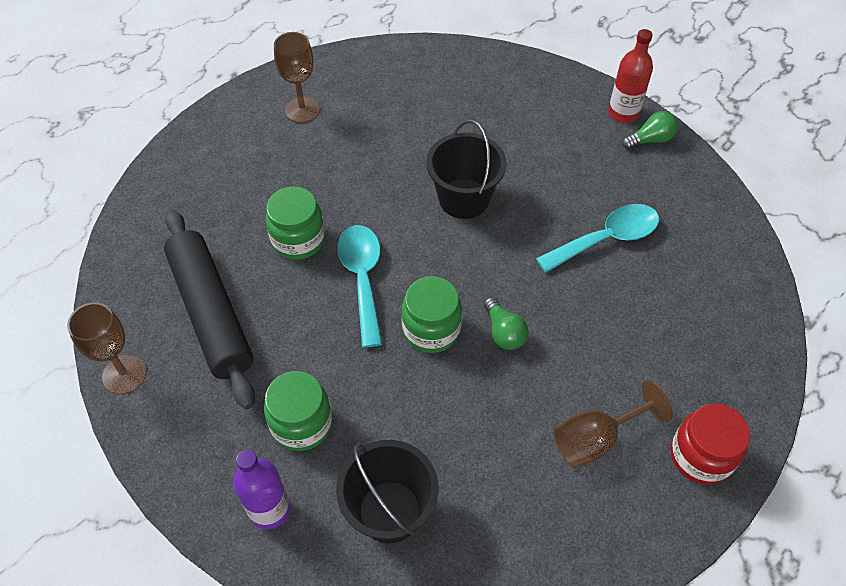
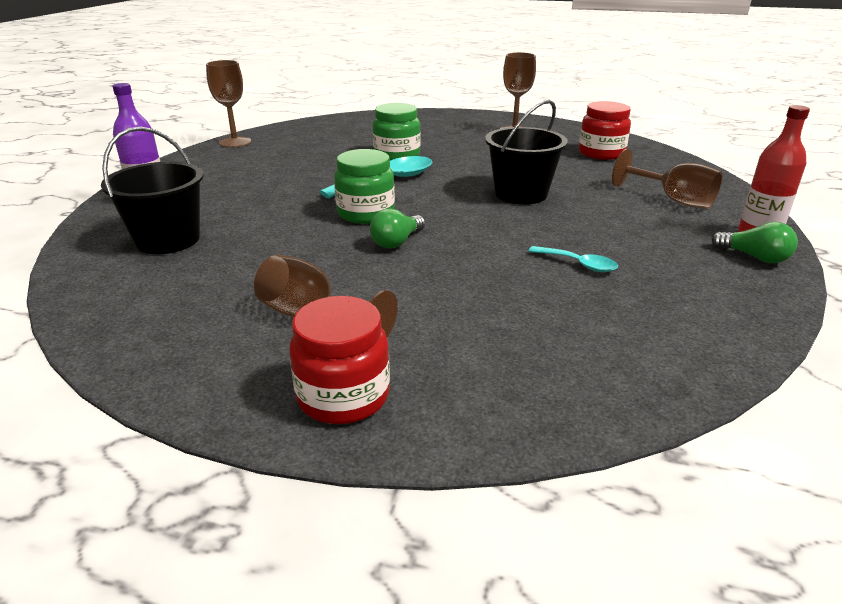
camera: 60 degrees right, 25 degrees down
black rolling pin [164,209,255,409] -> none
green jar [264,371,332,451] -> none
turquoise spoon [536,204,659,273] -> turquoise spoon [529,246,618,272], size x0.54
none -> red jar [579,101,631,160]
none -> brown goblet [612,149,723,209]

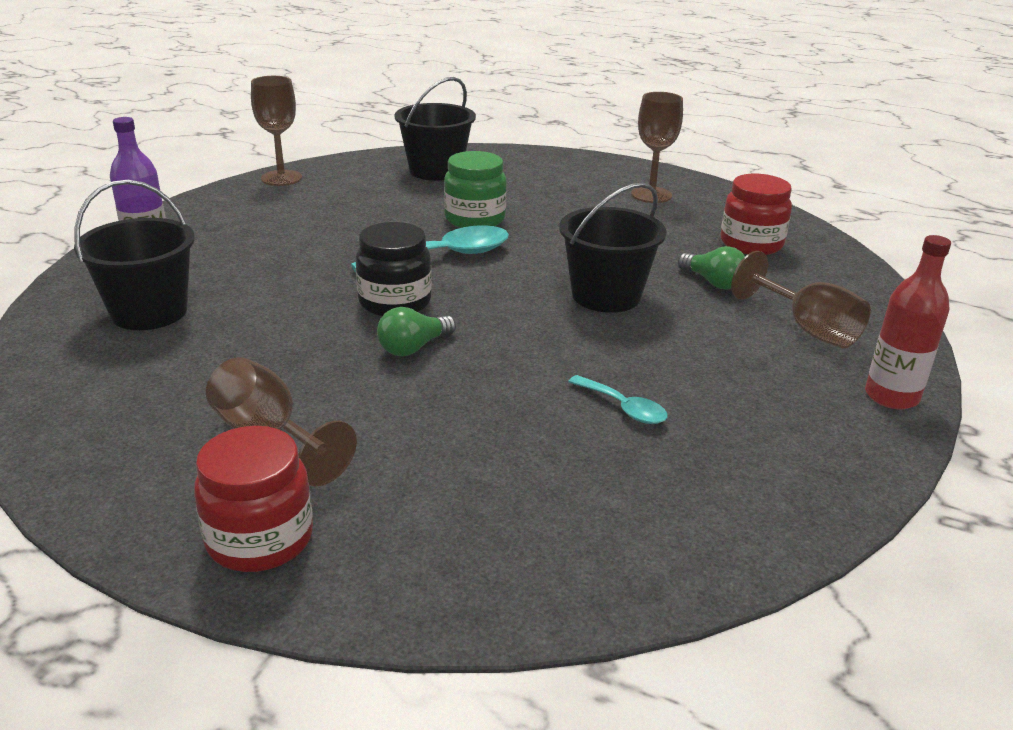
camera: 10 degrees right, 0 degrees up
green jar [334,149,395,224] -> black jar [355,222,432,316]
green light bulb [711,222,798,263] -> green light bulb moved to [678,246,745,290]
none -> black bucket [395,77,476,181]

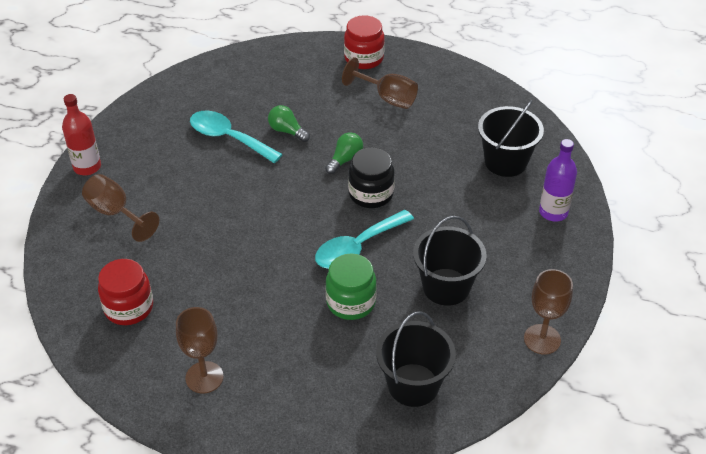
camera: 170 degrees right, 15 degrees up
black bucket [559,183,667,313] -> black bucket moved to [413,216,487,306]
turquoise spoon [568,375,668,424] -> turquoise spoon [190,111,283,163], size x1.84
green light bulb [678,246,745,290] -> green light bulb moved to [268,105,310,142]

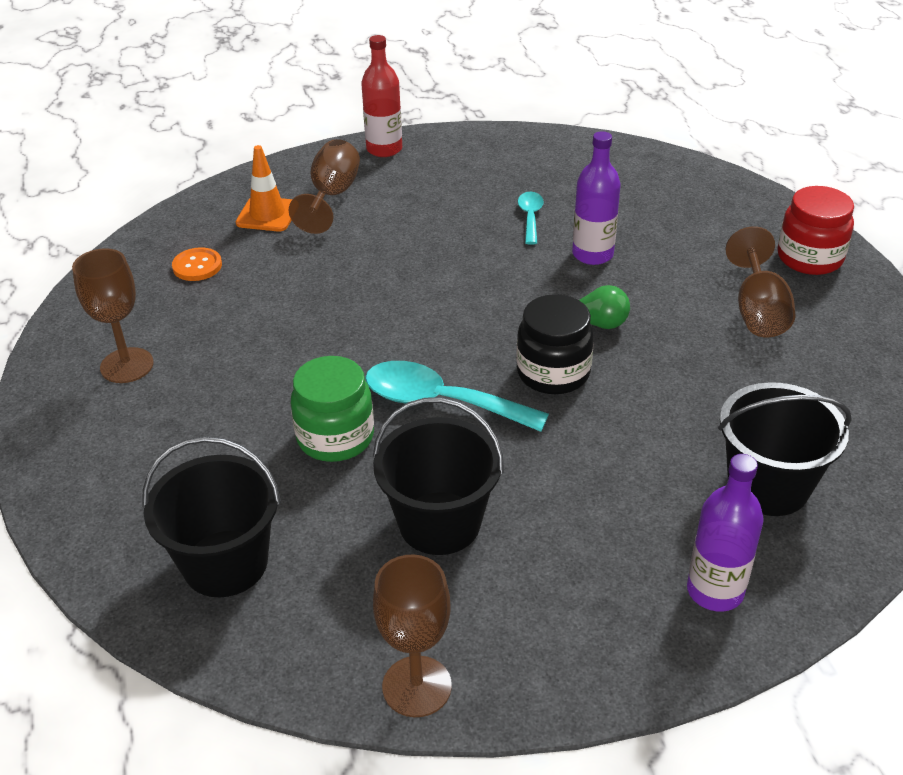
camera: 60 degrees right, 5 degrees down
red jar [98,259,153,325] -> orange button [172,247,222,281]
turquoise spoon [190,111,283,163] -> turquoise spoon [518,192,544,245], size x0.54
green light bulb [268,105,310,142] -> purple bottle [572,131,621,265]
none -> orange traffic cone [236,145,293,231]

